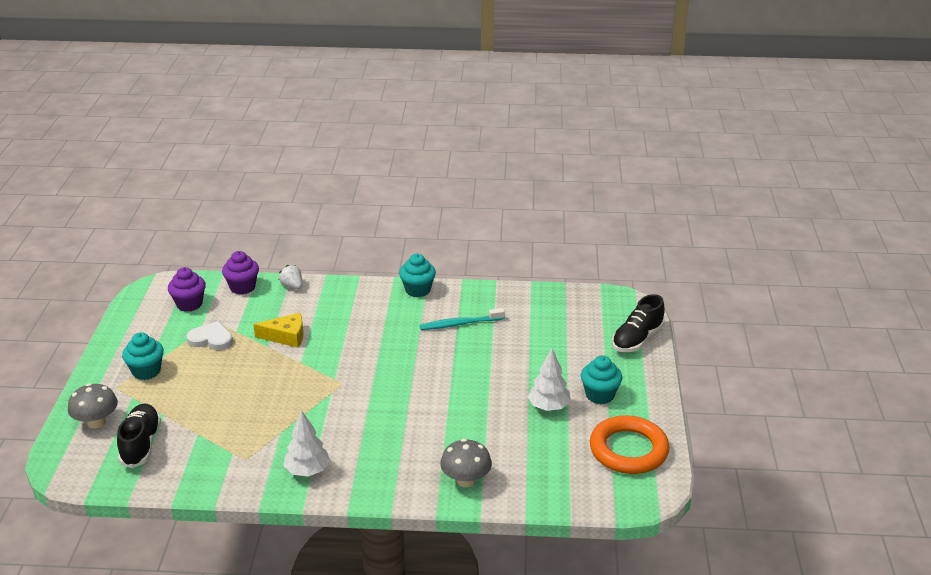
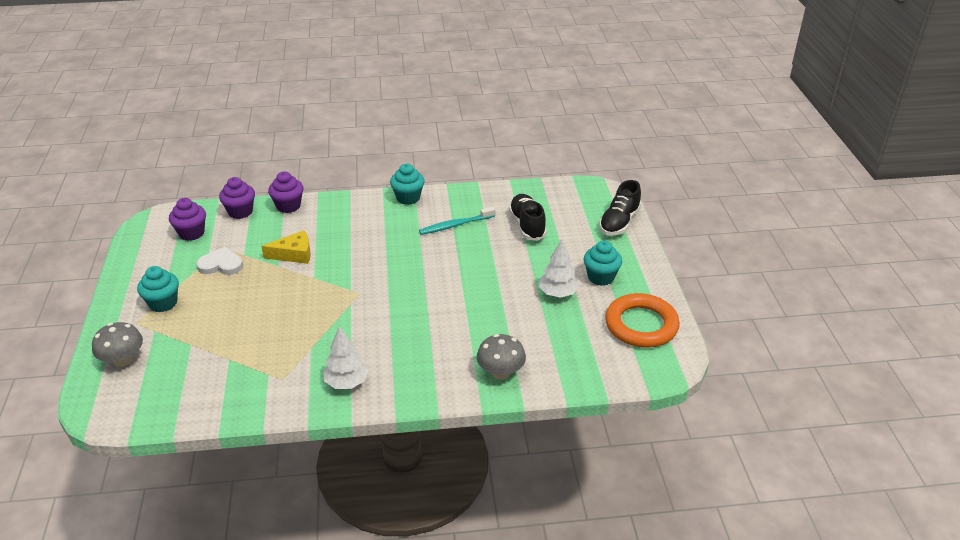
camera: 10 degrees left, 5 degrees up
black shoe [117,404,161,468] -> black shoe moved to [509,194,547,241]
white strawberry [279,265,303,289] -> purple cupcake [268,171,304,213]

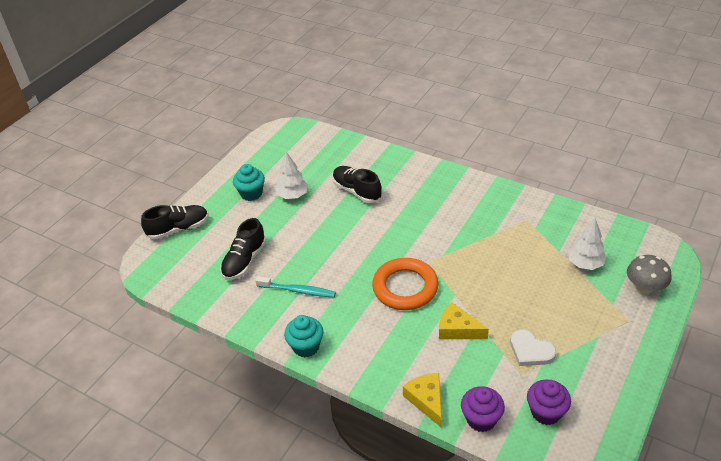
camera: 140 degrees left, 5 degrees up
turquoise cupcake [137,266,179,312] -> none
purple cupcake [268,171,304,213] -> yellow cheese [403,373,442,427]
white tree [323,326,369,389] -> white tree moved to [568,218,607,270]
grey mushroom [477,334,526,380] -> none
orange ring [605,293,680,348] -> orange ring moved to [372,258,438,310]
none -> black shoe [333,166,382,203]

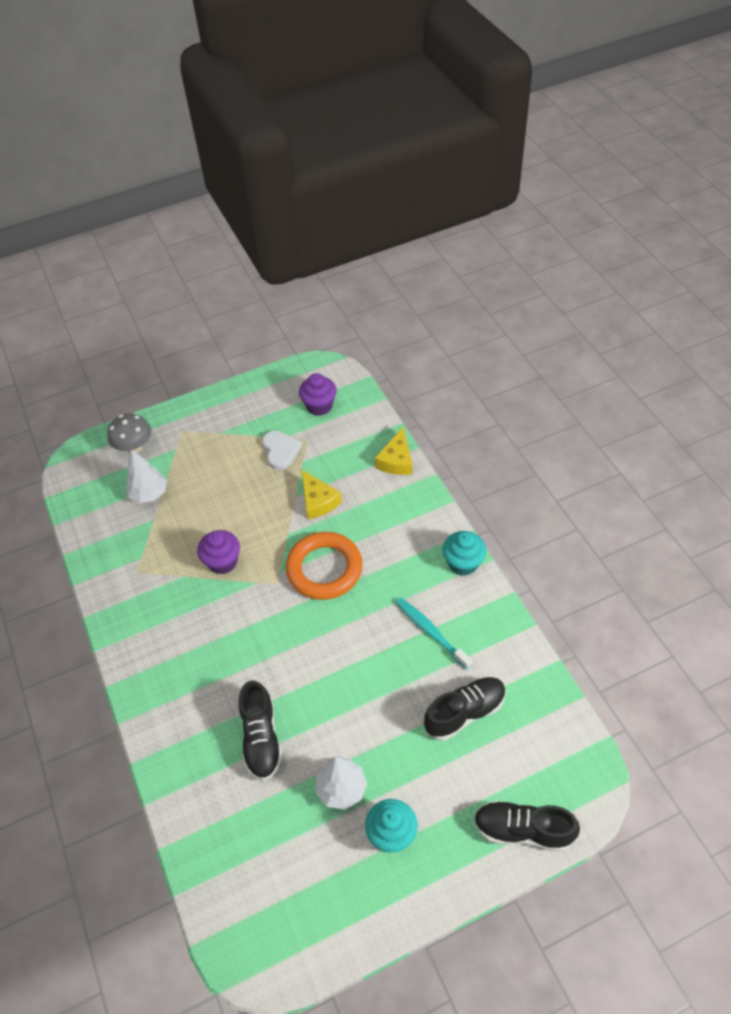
camera: 145 degrees left, 10 degrees up
purple cupcake [461,386,505,432] -> purple cupcake moved to [197,530,240,574]

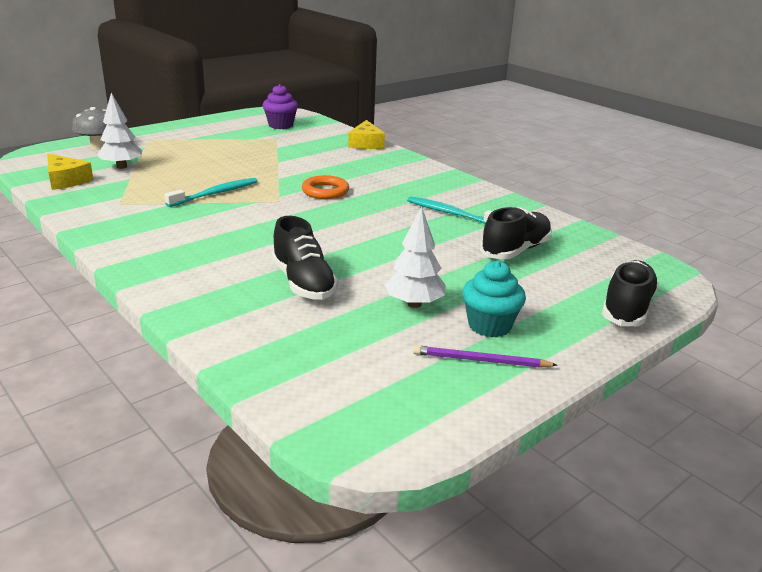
camera: 20 degrees left, 25 degrees down
purple cupcake [197,530,240,574] -> turquoise toothbrush [164,178,258,207]
white heart [262,431,302,470] -> none
orange ring [286,532,363,600] -> orange ring [302,175,349,199], size x0.60
yellow cheese [301,469,342,519] -> yellow cheese moved to [47,153,94,190]
turquoise cupcake [443,531,486,576] -> none
black shoe [474,801,580,852] -> black shoe turned 120 degrees clockwise [602,260,659,326]
none -> purple pencil [413,345,557,368]

